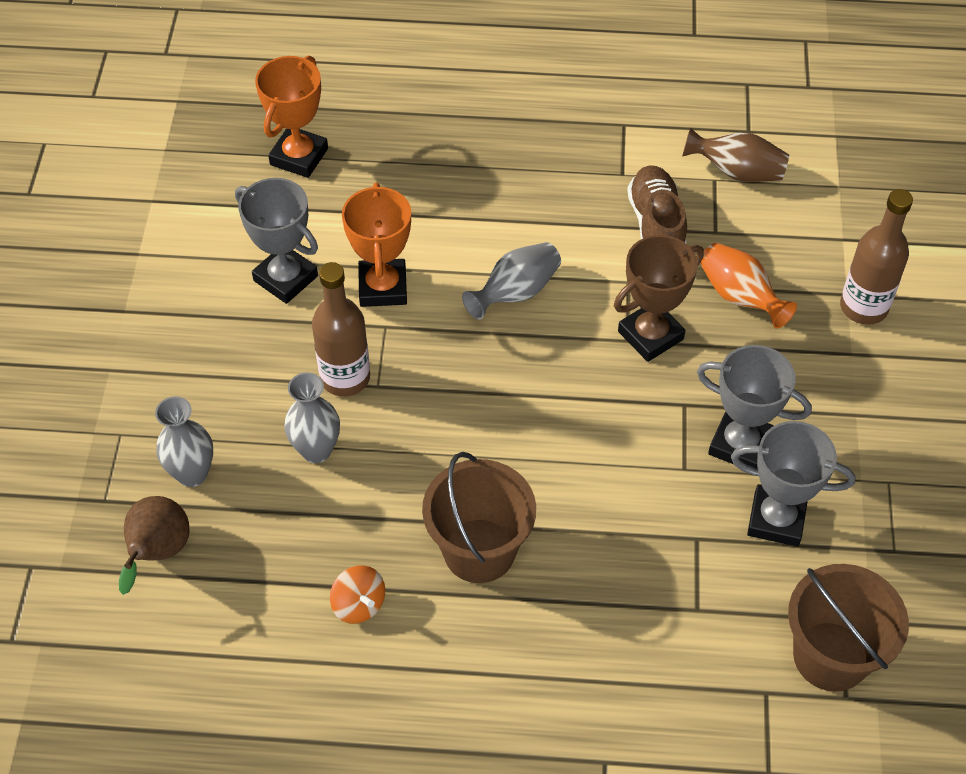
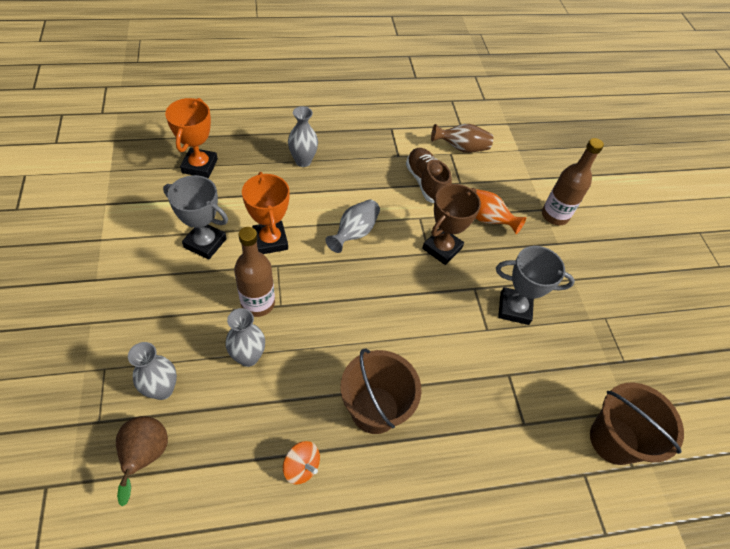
camera: 20 degrees left, 0 degrees up
grey trophy [731,421,856,547] -> none
none -> grey vase [288,106,318,167]

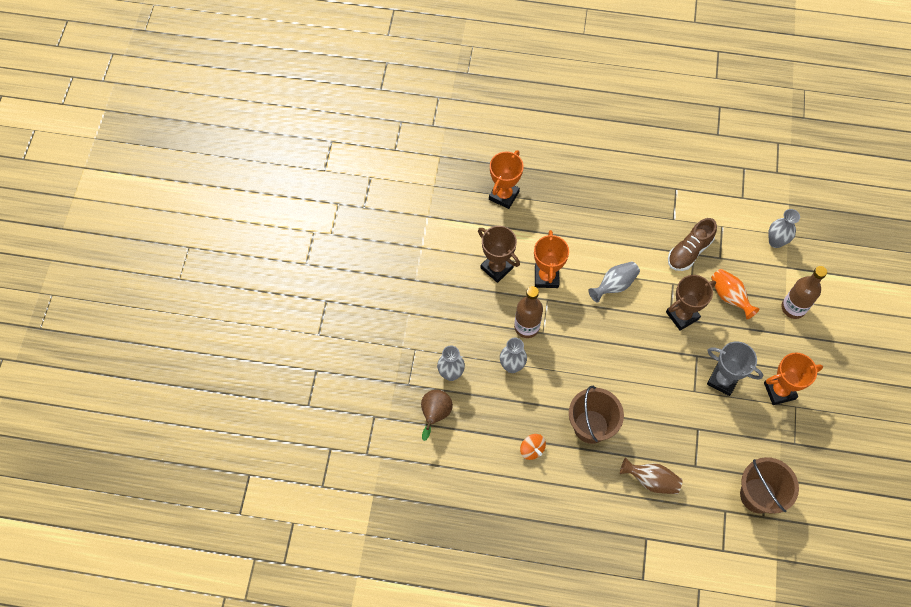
camera: 25 degrees right, 10 degrees up
grey trophy [163,175,228,260] -> brown trophy [478,226,520,283]
grey vase [288,106,318,167] -> grey vase moved to [768,209,800,248]
brown shoe [406,148,452,203] -> brown shoe turned 135 degrees counterclockwise [668,218,717,271]
brown vase [431,124,493,153] -> brown vase moved to [620,458,683,494]
none -> orange trophy [764,352,823,405]

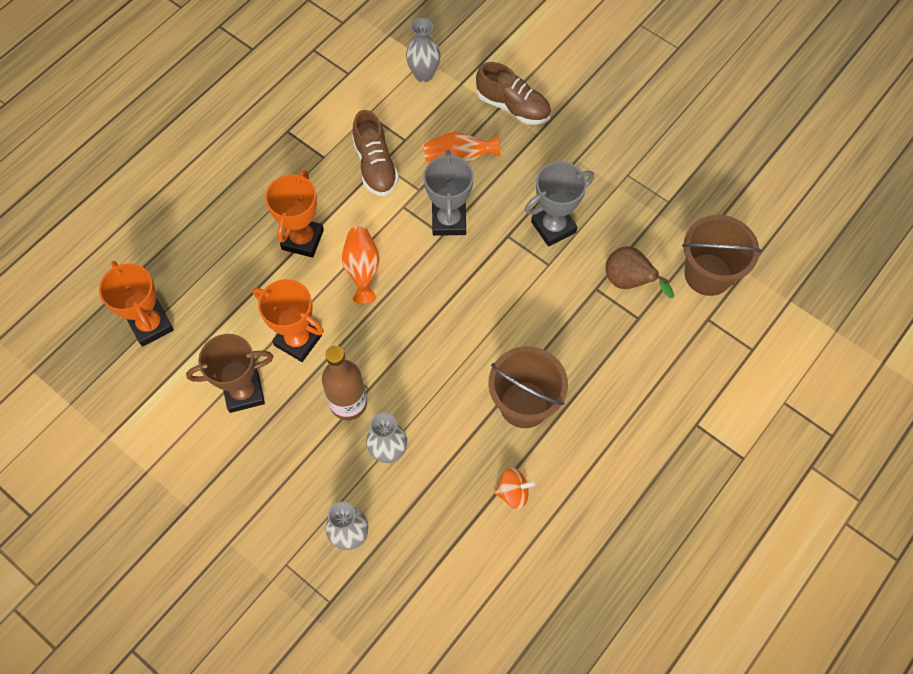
camera: 60 degrees left, 0 degrees up
brown pear [421,390,453,441] -> brown pear moved to [605,246,674,298]
grey vase [589,261,640,303] -> orange vase [342,227,379,304]
brown vase [620,458,683,494] -> none
brown trophy [666,275,716,331] -> grey trophy [423,150,474,236]
orange trophy [764,352,823,405] -> orange trophy moved to [265,170,324,258]
brown bottle [781,266,827,319] -> brown shoe [476,62,551,125]

